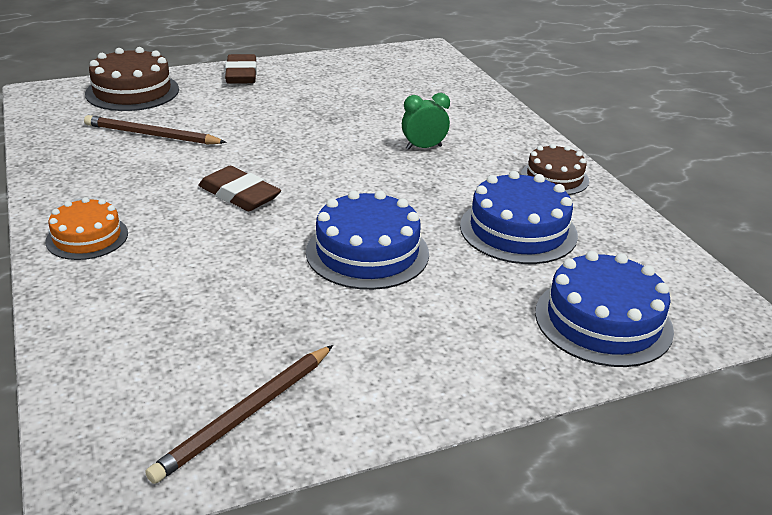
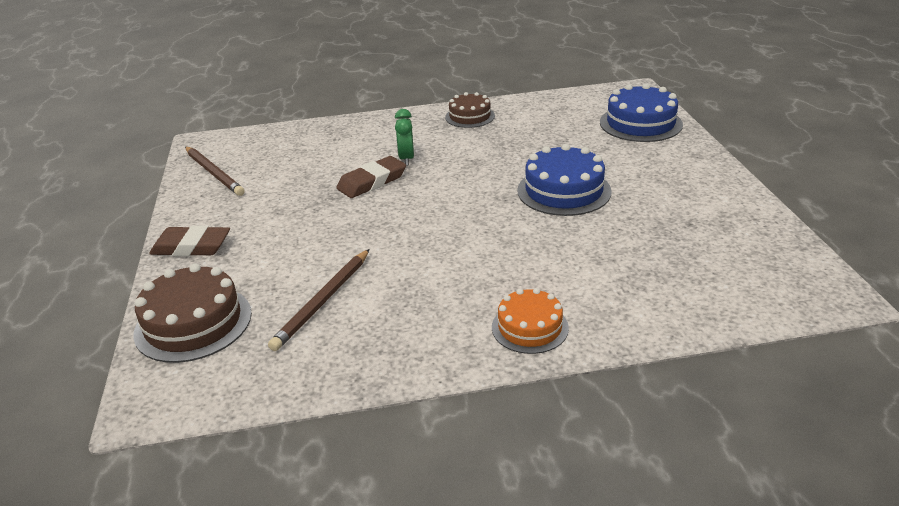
camera: 75 degrees left, 0 degrees up
brown pencil [145,345,333,484] -> brown pencil moved to [185,147,245,196]
brown eraser [198,166,281,211] -> brown eraser moved to [336,156,406,198]
blue cake [460,171,578,264] -> none

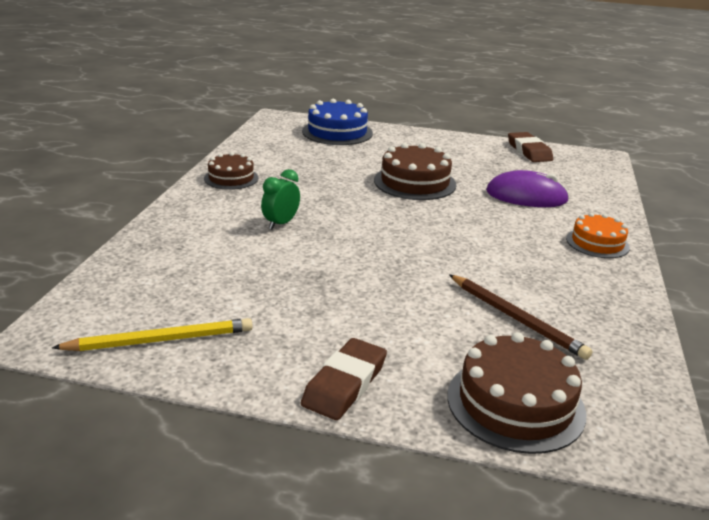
camera: 70 degrees left, 5 degrees down
brown pencil [185,147,245,196] -> yellow pencil [52,318,253,351]
brown eraser [336,156,406,198] -> brown eraser moved to [508,132,553,162]
green clock [395,109,414,166] -> green clock turned 105 degrees clockwise [261,169,300,229]
blue cake [517,144,612,216] -> brown cake [374,143,457,200]
none -> purple mouse [486,170,569,207]

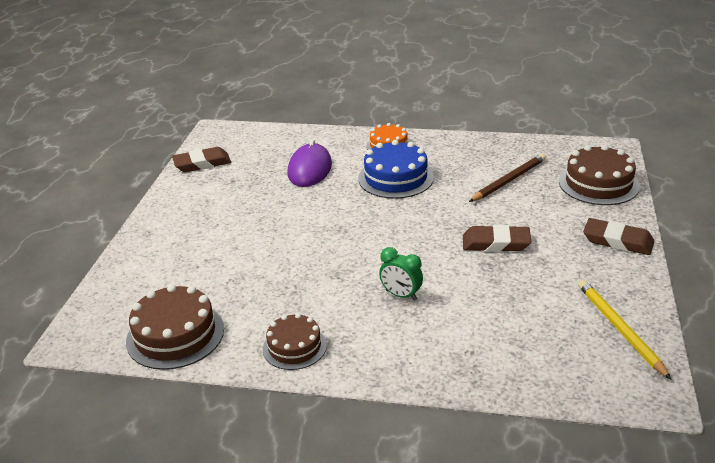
camera: 90 degrees left, 5 degrees up
blue cake [302,99,373,145] -> blue cake moved to [358,140,434,199]
brown cake [374,143,457,200] -> brown cake moved to [126,284,224,370]
none -> brown eraser [463,225,531,252]

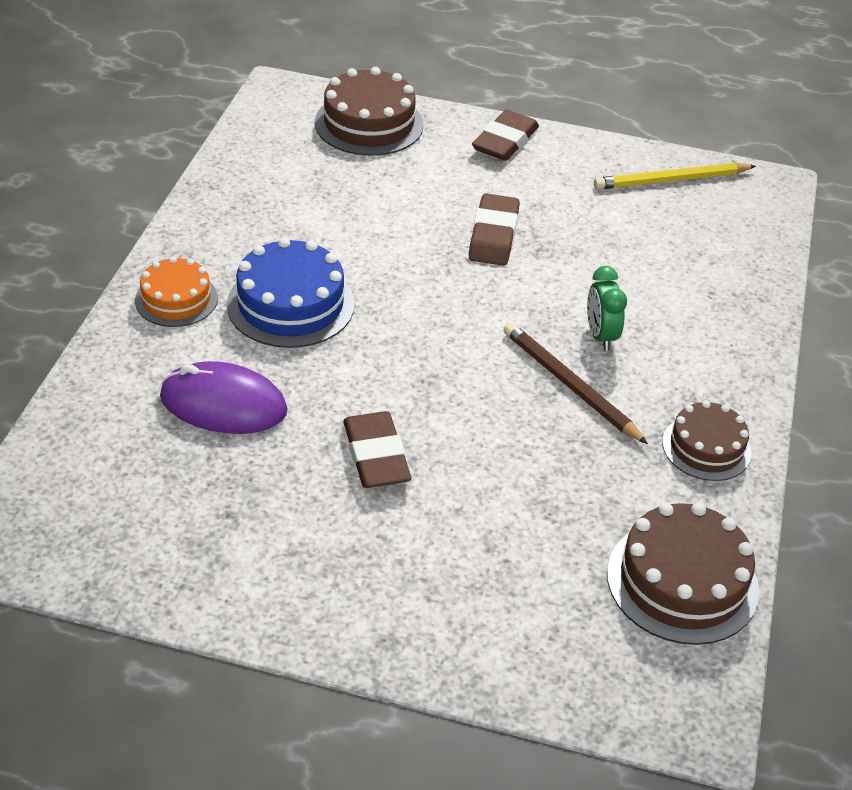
camera: 90 degrees left, 10 degrees up
brown eraser [172,147,231,172] -> brown eraser moved to [343,411,411,488]
green clock [379,247,423,301] -> green clock turned 135 degrees clockwise [587,266,627,351]
brown pencil [469,154,546,202] -> brown pencil moved to [504,322,648,444]

